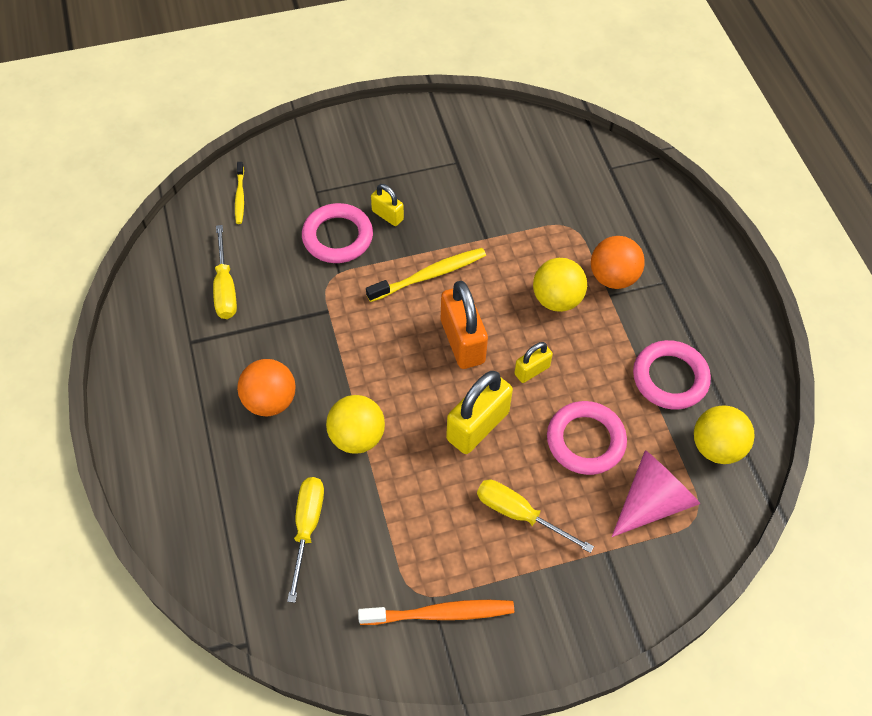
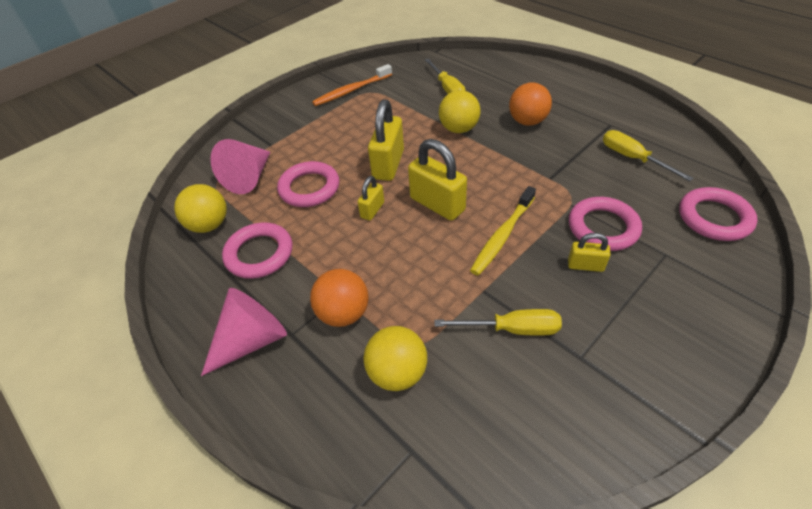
camera: 155 degrees right, 10 degrees down
yellow toothbrush [235,162,244,224] -> pink ring [679,187,757,241]
orange padlock [441,281,488,369] -> yellow padlock [408,139,467,221]
yellow screwdriver [477,480,594,553] -> yellow screwdriver moved to [434,309,562,336]
yellow ball [533,258,587,312] -> yellow ball moved to [363,326,427,391]
none -> pink cone [201,288,287,376]

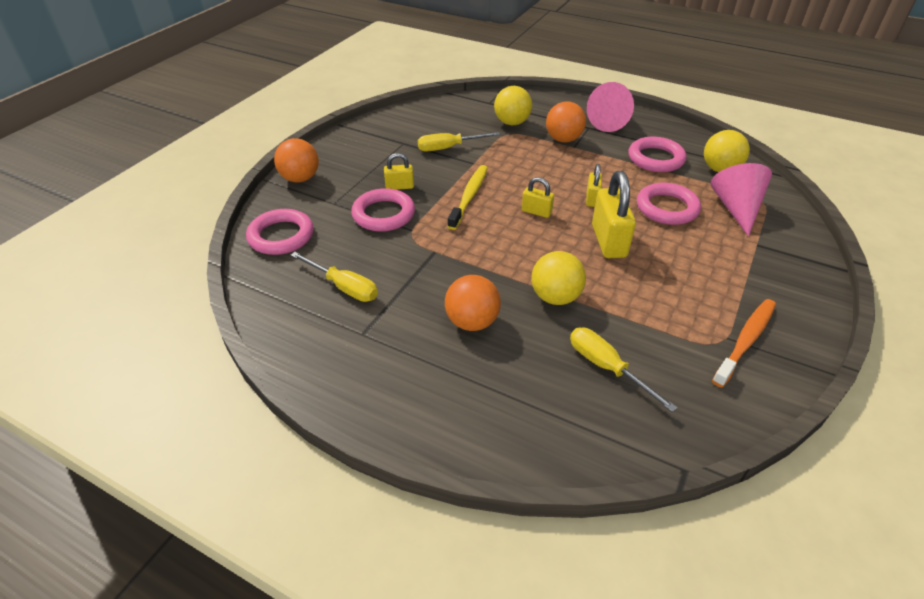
camera: 160 degrees right, 5 degrees down
yellow padlock [408,139,467,221] -> yellow padlock [522,177,554,218], size x0.54
none -> orange ball [274,138,319,182]

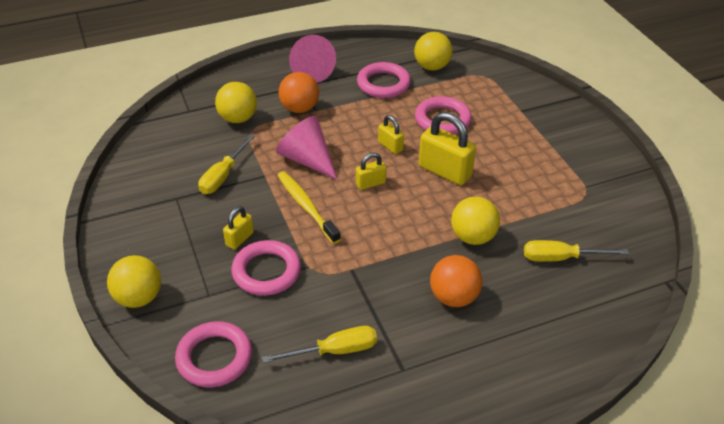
camera: 50 degrees left, 0 degrees up
orange ball [274,138,319,182] -> yellow ball [107,255,161,308]
pink cone [711,163,772,237] -> pink cone moved to [276,116,338,180]
orange toothbrush [712,299,776,387] -> none

